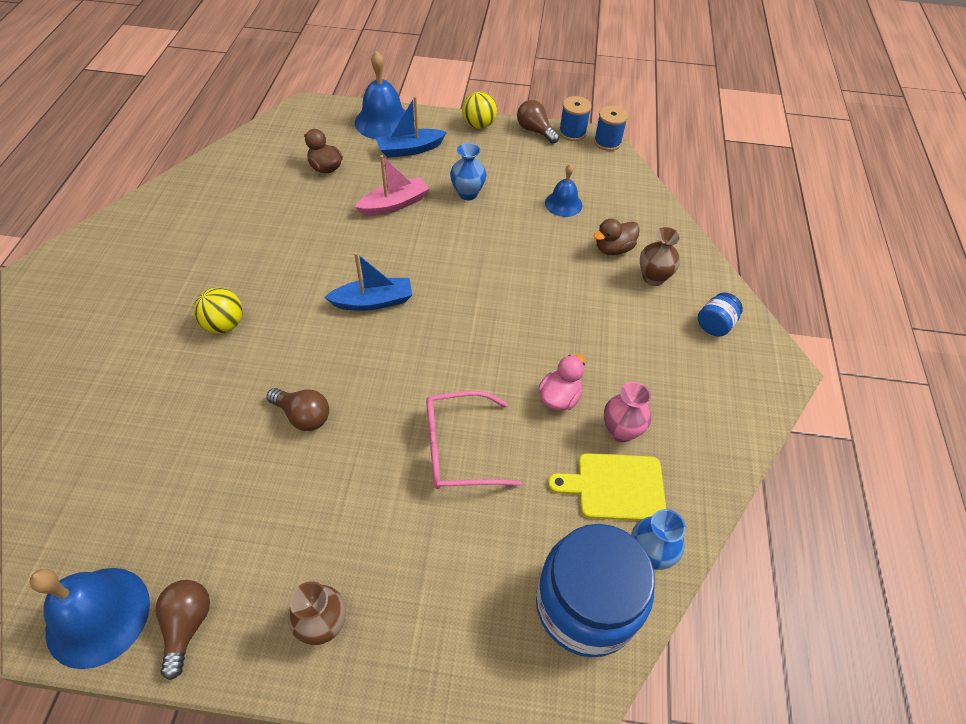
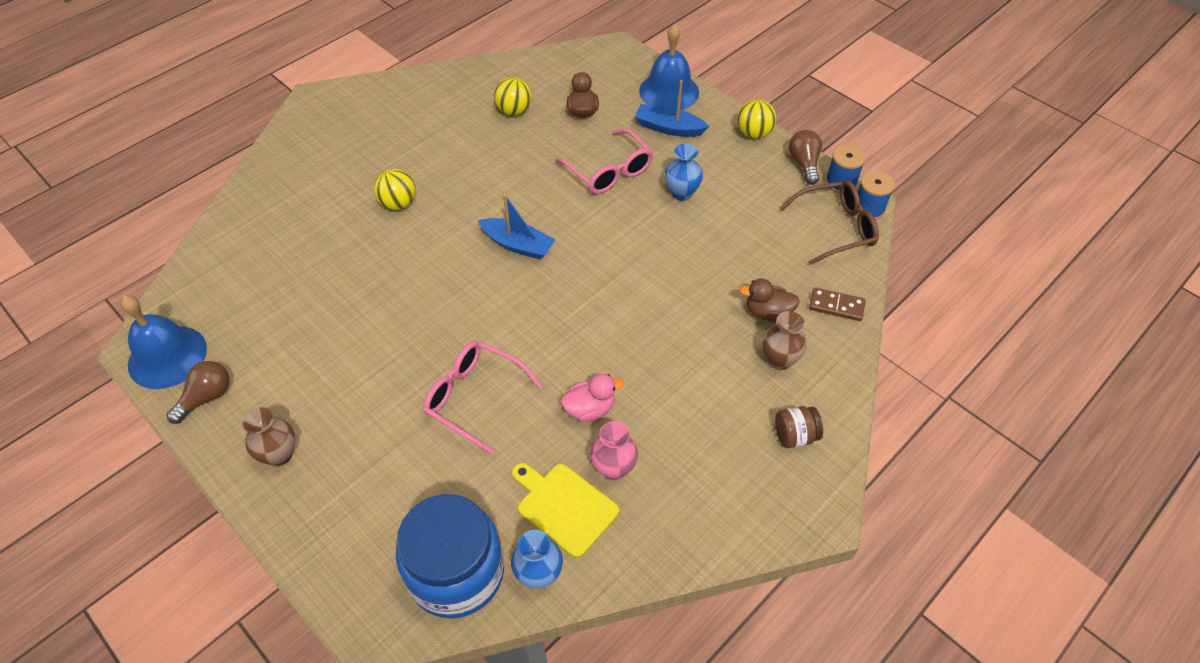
camera: 40 degrees right, 0 degrees up
brown light bulb [267,388,329,431] -> none
pink boat [355,155,429,216] -> pink glasses [555,128,653,194]
blue bell [545,164,582,217] -> none
blue jar [698,292,743,337] -> brown jar [775,406,823,448]
none -> yellow ball [494,77,532,116]
none -> brown glasses [780,180,879,265]
none -> brown domino [809,288,866,321]

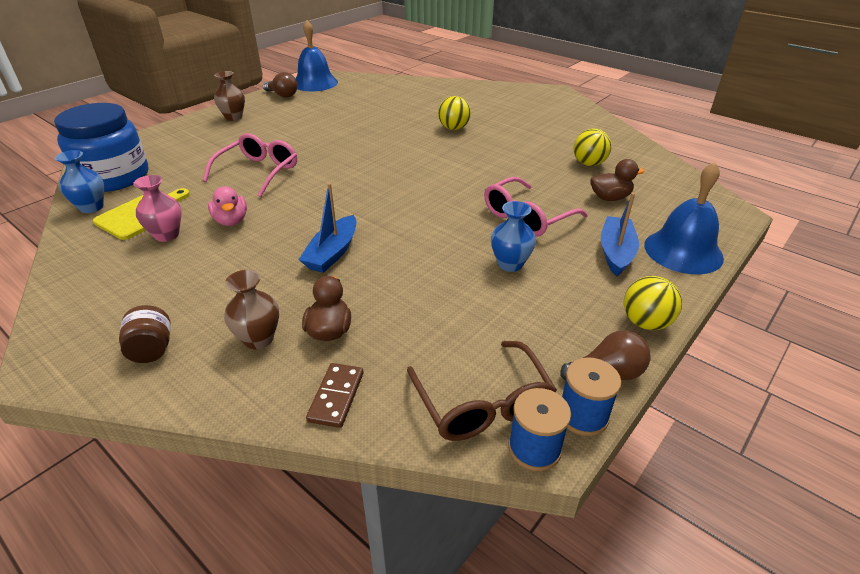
camera: 85 degrees right, 15 degrees down
blue boat [478,194,555,260] -> blue boat moved to [298,183,356,273]

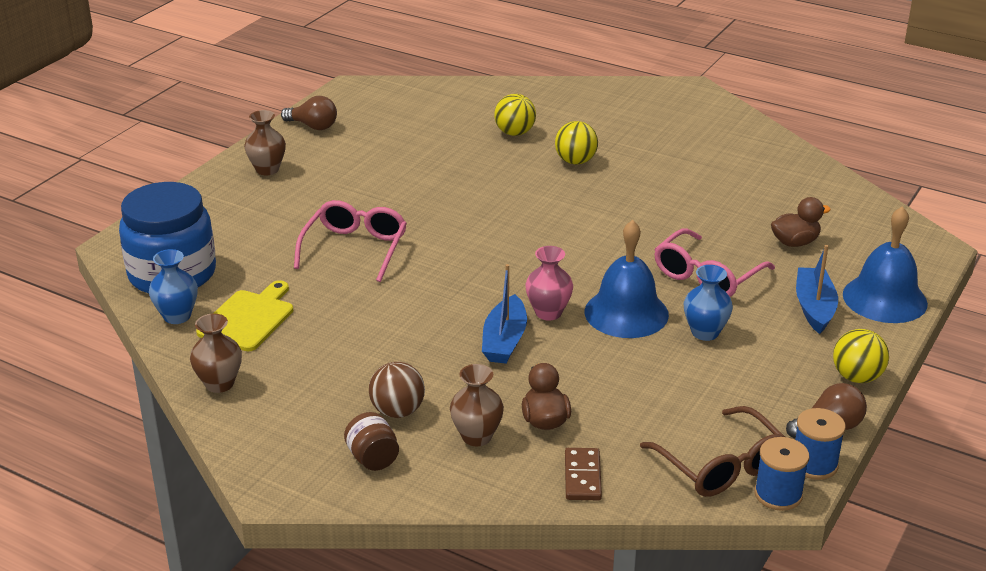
camera: 10 degrees left, 5 degrees down
pink vase [133,175,181,242] -> pink vase moved to [525,246,573,321]
pink duck [208,186,247,226] -> none
blue bell [296,20,338,91] -> blue bell moved to [585,220,669,338]
yellow ball [574,128,612,166] -> yellow ball moved to [494,94,536,136]
none -> brown vase [190,314,242,393]
none -> brown ball [369,361,425,418]

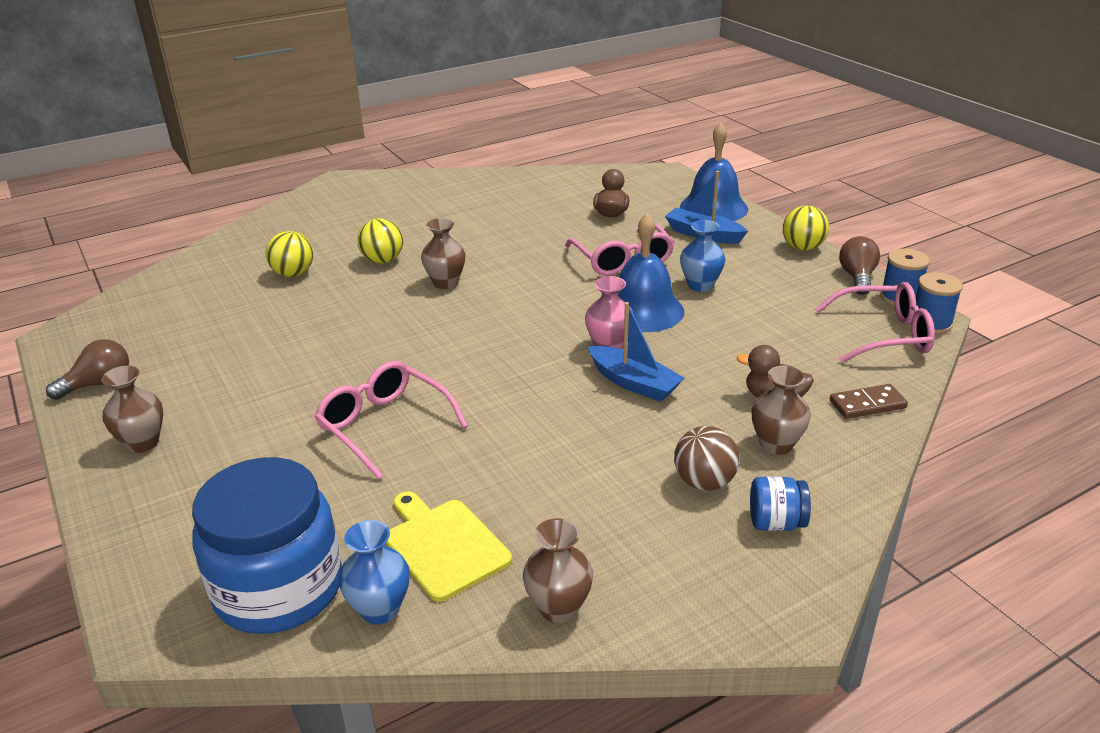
camera: 60 degrees left, 0 degrees up
brown jar [344,412,399,471] -> blue jar [750,477,811,531]
brown domino [565,448,602,500] -> brown domino turned 45 degrees counterclockwise [830,384,908,419]
brown glasses [640,406,785,497] -> pink glasses [815,282,935,363]
none -> brown vase [421,218,465,289]

